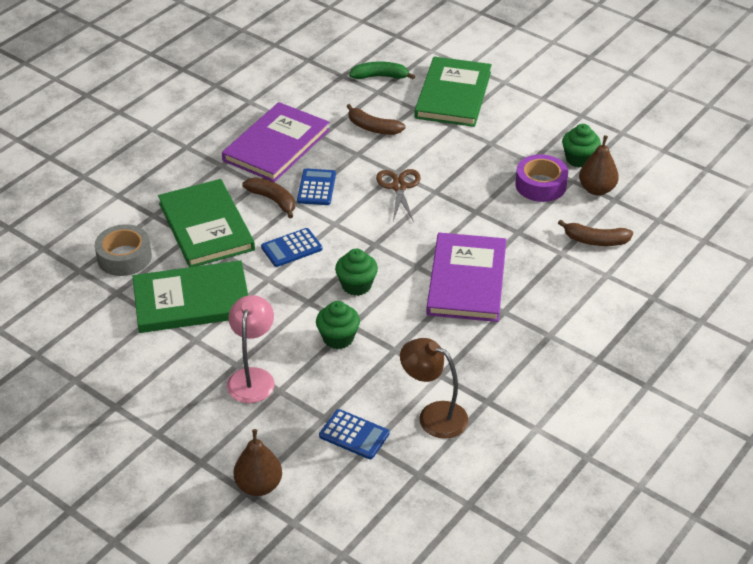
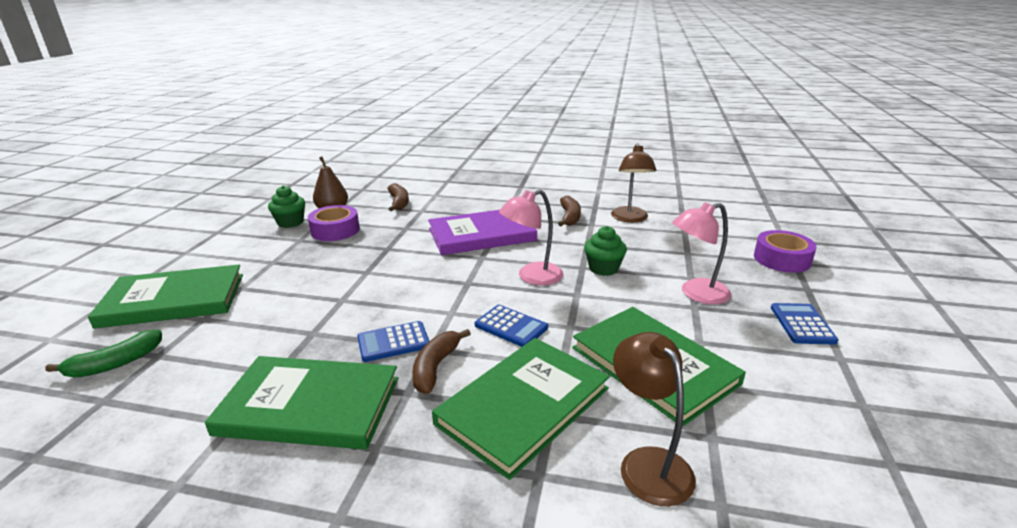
camera: 115 degrees left, 15 degrees down
grey tape [95,224,152,276] -> brown lamp [613,332,696,506]
purple book [222,102,330,182] -> green book [205,356,398,450]
brown pear [234,429,282,496] -> purple tape [754,230,817,273]
blue calculator [319,409,389,459] -> blue calculator moved to [771,303,839,345]
green cupcake [335,249,378,296] -> pink lamp [499,190,563,285]
brown banana [346,104,406,135] -> brown banana moved to [558,196,581,226]
green banana [349,61,415,79] -> green banana turned 105 degrees counterclockwise [45,330,162,377]
brown scissors [376,169,421,222] -> none

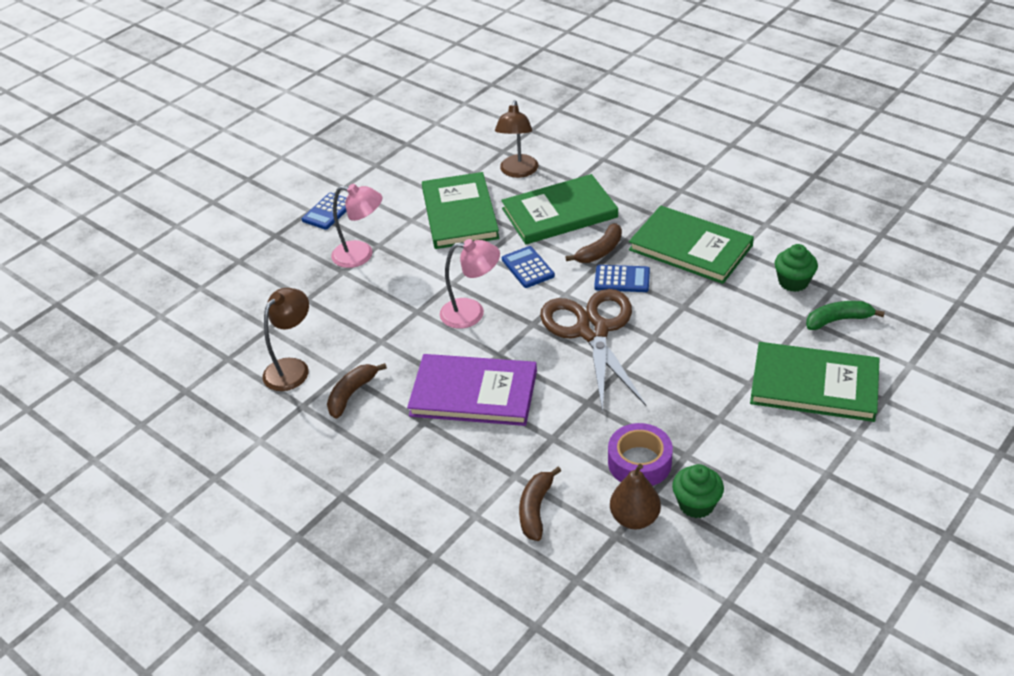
camera: 150 degrees left, 15 degrees up
green cupcake [584,226,627,276] -> green cupcake moved to [775,244,818,292]
purple tape [754,230,817,273] -> none
none -> brown scissors [540,289,646,413]

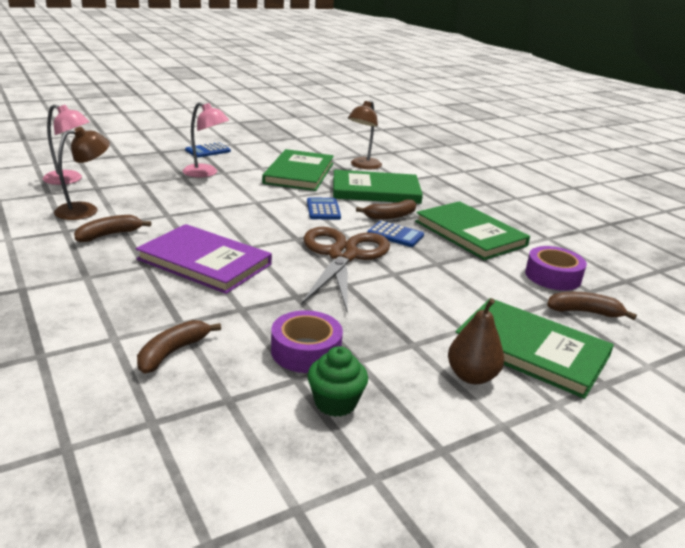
camera: 15 degrees right, 15 degrees down
pink lamp [440,239,500,329] -> pink lamp moved to [43,104,90,185]
brown pear [610,464,661,529] -> brown pear moved to [448,298,504,384]
green cupcake [775,244,818,292] -> purple tape [525,246,587,291]
green banana [806,301,885,330] -> brown banana [547,292,637,320]

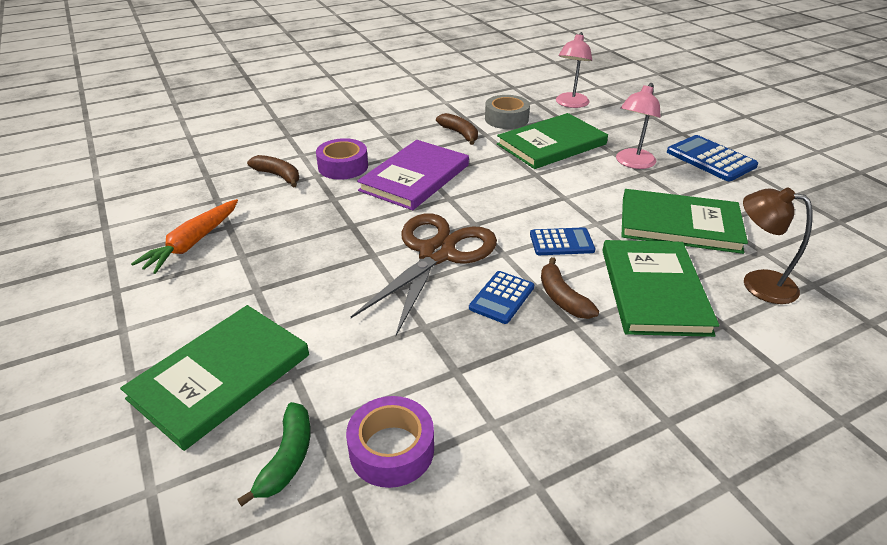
camera: 95 degrees right, 10 degrees up
brown lamp [54,127,110,220] -> grey tape [485,95,530,129]
blue calculator [185,142,231,158] -> blue calculator [667,135,758,181], size x1.54
purple tape [271,310,343,373] -> purple tape moved to [316,138,368,180]
brown scissors [301,227,390,313] -> brown scissors turned 75 degrees counterclockwise [351,213,497,336]
green cupcake [308,346,368,417] -> orange carrot [131,199,238,274]
green book [415,201,530,260] -> green book moved to [497,113,608,169]
brown pear [448,298,504,384] -> none
brown banana [547,292,637,320] -> green banana [237,402,311,507]

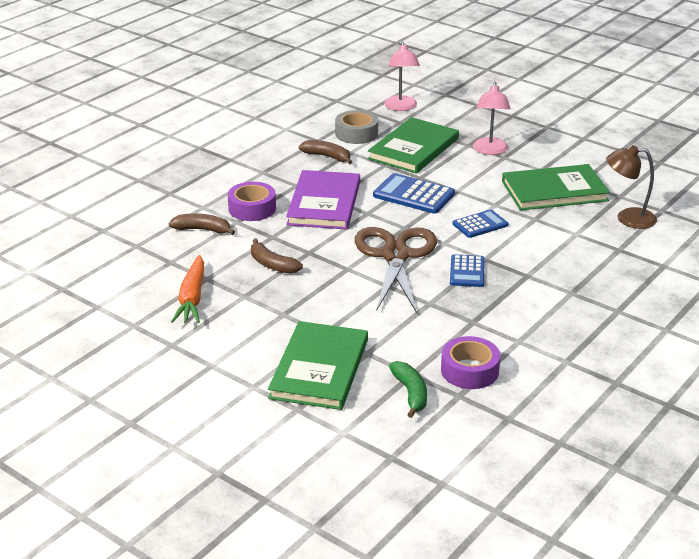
camera: 25 degrees left, 5 degrees down
brown banana [541,257,599,319] -> brown banana moved to [251,238,303,274]
green book [602,240,719,337] -> none
blue calculator [667,135,758,181] -> blue calculator moved to [373,173,455,214]

